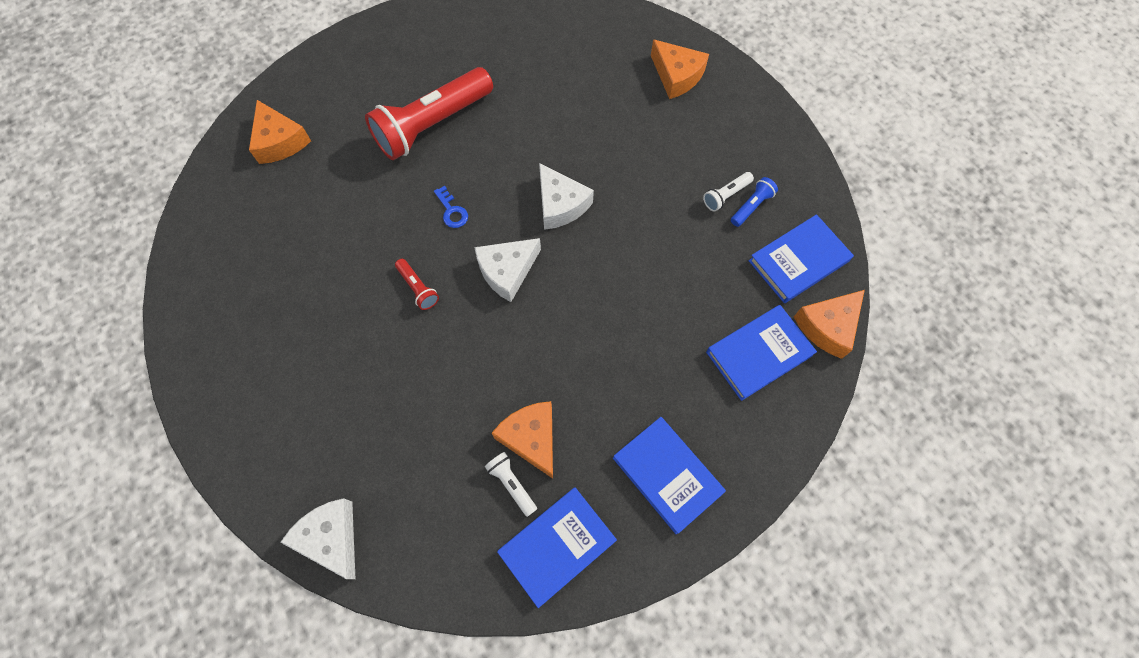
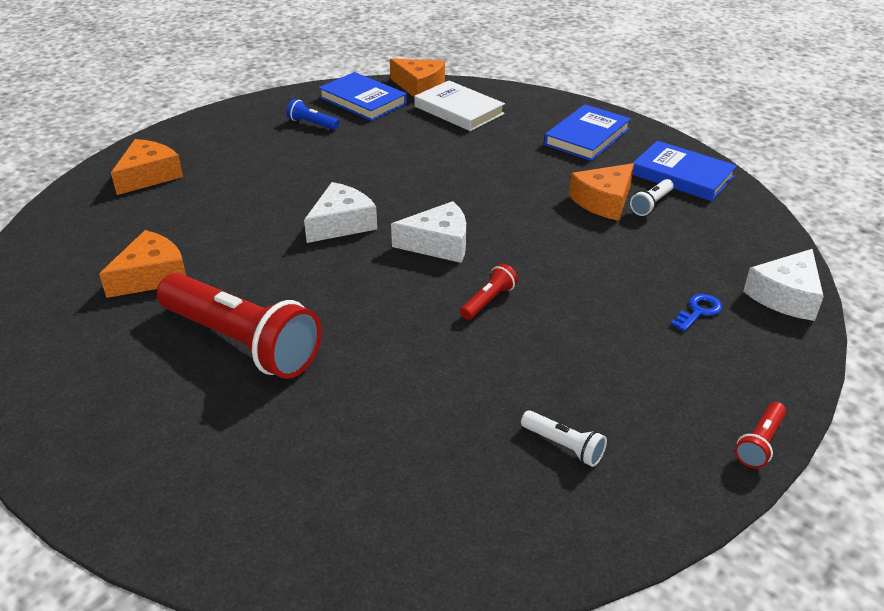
camera: 105 degrees left, 30 degrees down
orange cheese [249,100,311,164] -> orange cheese moved to [99,230,186,298]
blue key [434,186,468,228] -> blue key moved to [671,294,722,331]
white cheese [474,238,541,302] -> white cheese turned 45 degrees counterclockwise [391,201,466,263]
white flashlight [703,172,754,212] -> white flashlight moved to [521,410,607,467]
blue book [706,305,817,401] -> white book [414,81,505,131]
none -> red flashlight [735,402,786,468]

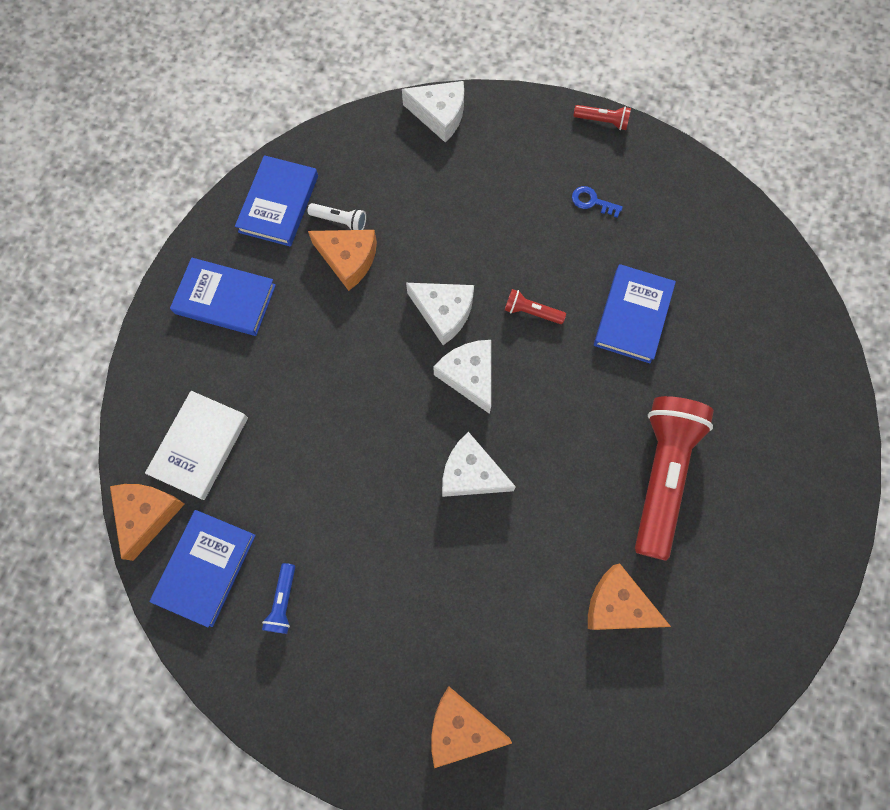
camera: 110 degrees left, 35 degrees up
white flashlight [521,410,607,467] -> none
blue key [671,294,722,331] -> blue key moved to [572,186,623,218]
none -> white cheese [406,283,474,345]
none -> blue book [594,264,676,363]

